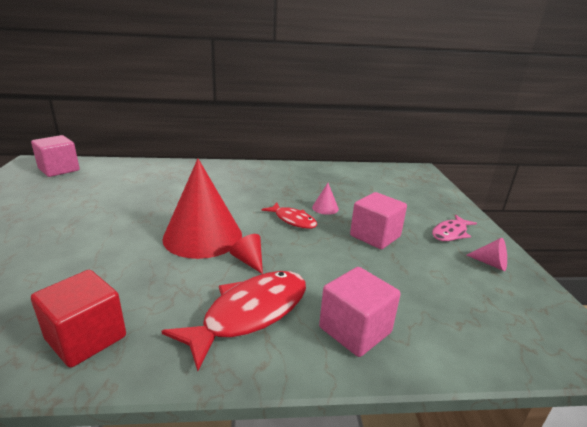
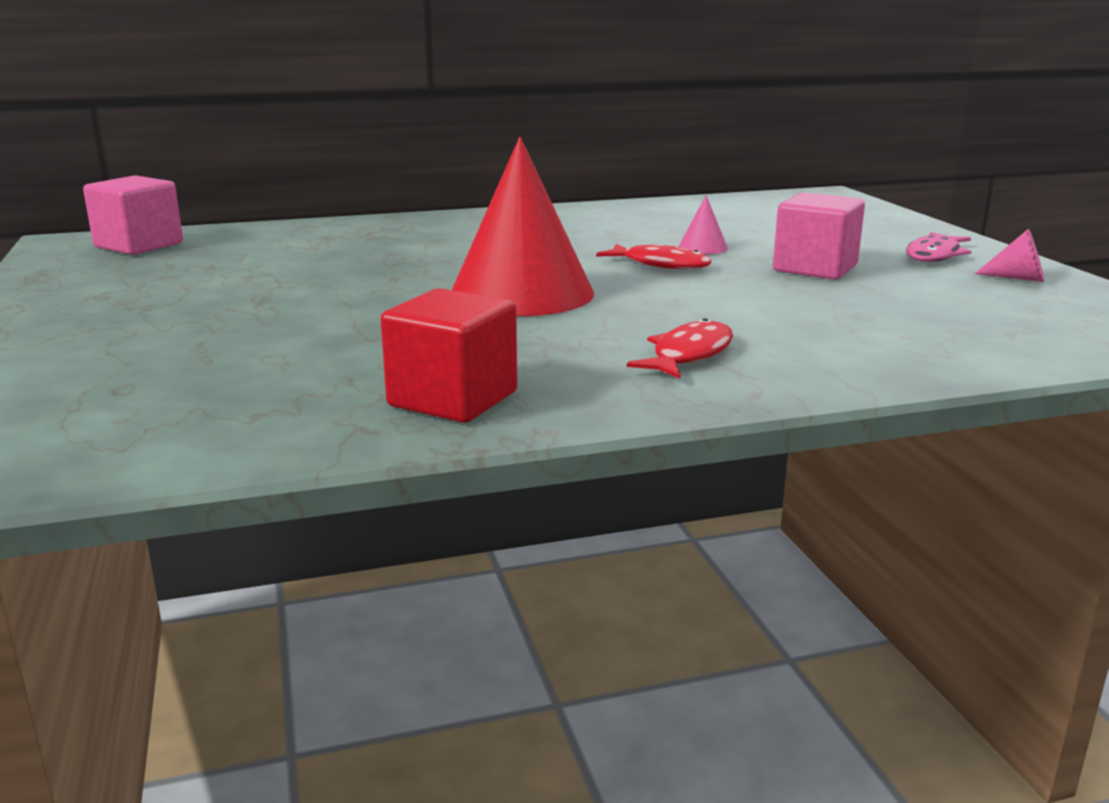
camera: 10 degrees left, 5 degrees down
red fish [162,271,306,371] -> red fish [627,318,733,379], size x0.59
red cone [230,234,263,274] -> none
pink cube [319,267,401,357] -> none

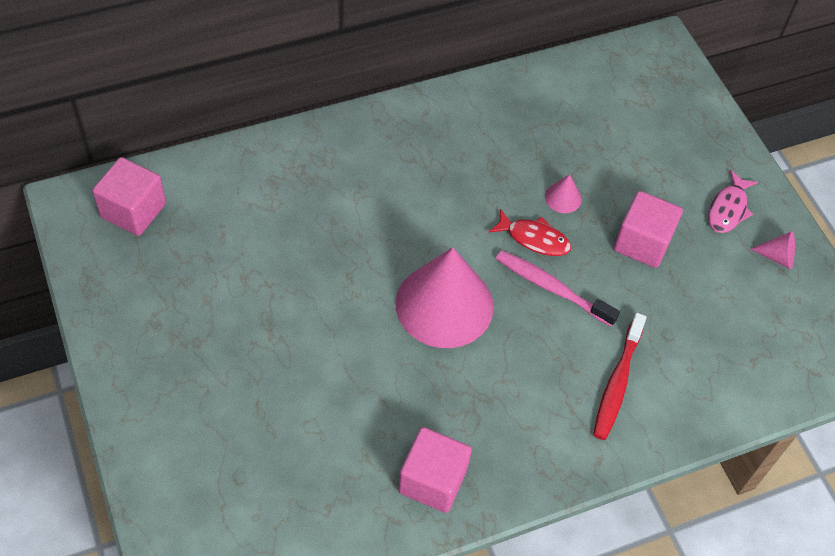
camera: 10 degrees left, 35 degrees up
red cube [381,288,518,423] -> pink cube [398,427,472,513]
red cone [452,137,594,316] -> pink cone [396,247,494,348]
red fish [627,318,733,379] -> none
none -> pink toothbrush [496,250,620,327]
none -> red toothbrush [593,313,646,440]

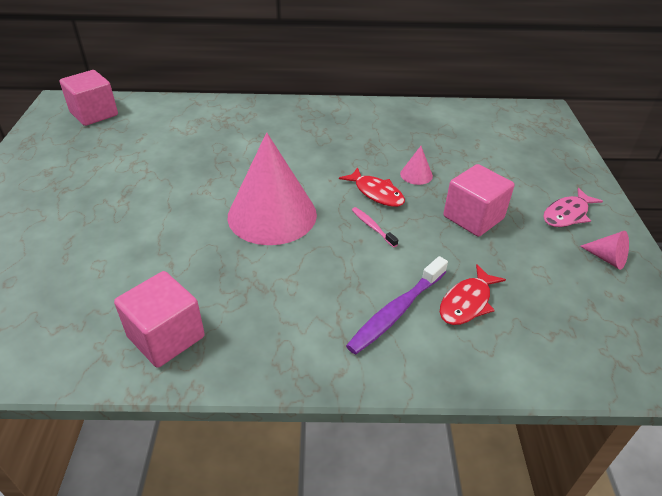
camera: 25 degrees right, 15 degrees down
pink toothbrush [496,250,620,327] -> pink toothbrush [352,207,398,247], size x0.53
red toothbrush [593,313,646,440] -> purple toothbrush [346,256,448,355]
none -> red fish [440,264,506,325]

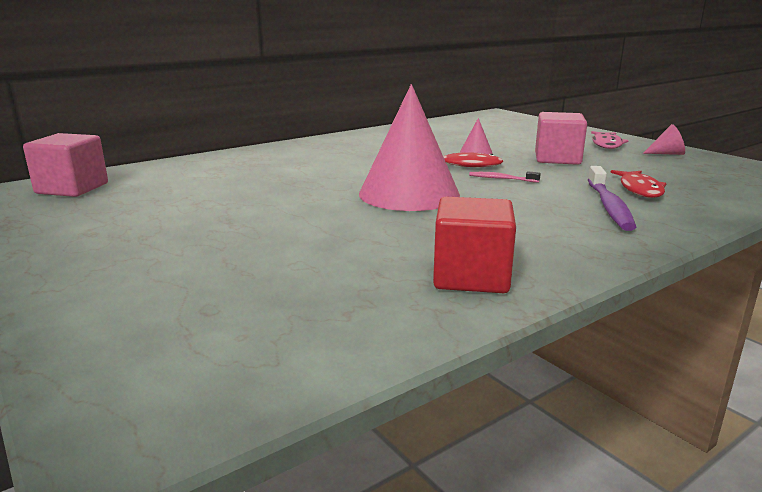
camera: 35 degrees left, 20 degrees down
pink cube [114,271,205,368] -> red cube [433,197,516,293]

